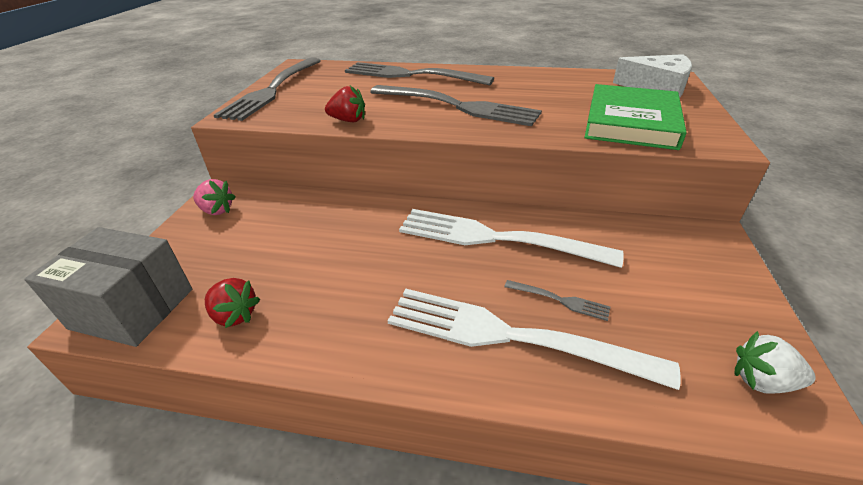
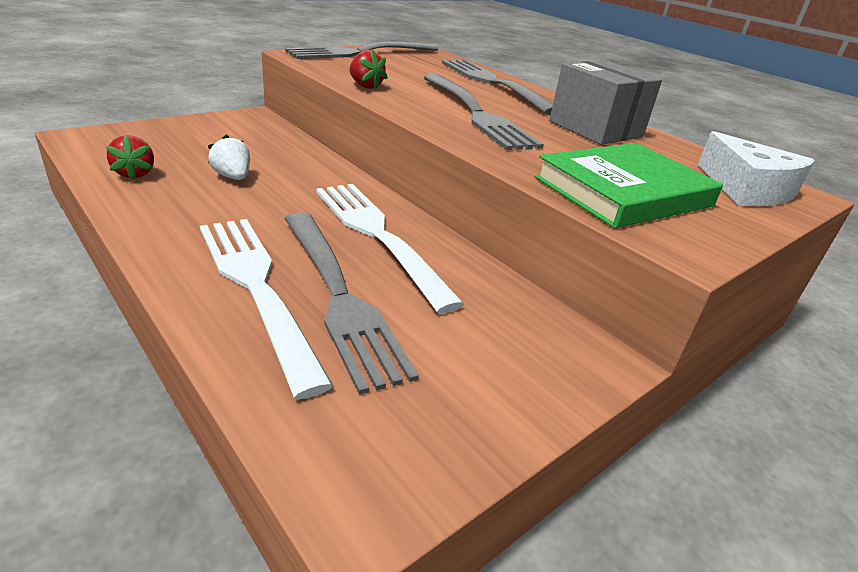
camera: 35 degrees right, 5 degrees down
grey box [24,227,192,347] -> grey box moved to [549,61,662,145]
pink strawberry [193,179,236,215] -> none
grey fork [504,280,610,321] -> grey fork [284,212,419,395], size x2.46
white strawberry [735,331,815,394] -> white strawberry moved to [208,134,250,180]

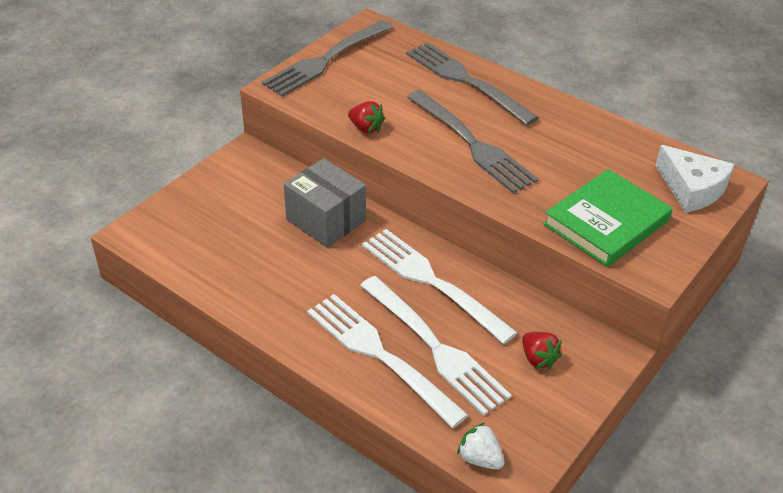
camera: 10 degrees left, 10 degrees up
red strawberry [106,135,154,180] -> red strawberry moved to [522,332,562,369]
white strawberry [208,134,250,180] -> white strawberry moved to [457,423,504,470]
grey fork [284,212,419,395] -> white fork [360,276,512,416]
grey box [549,61,662,145] -> grey box moved to [284,158,366,248]

